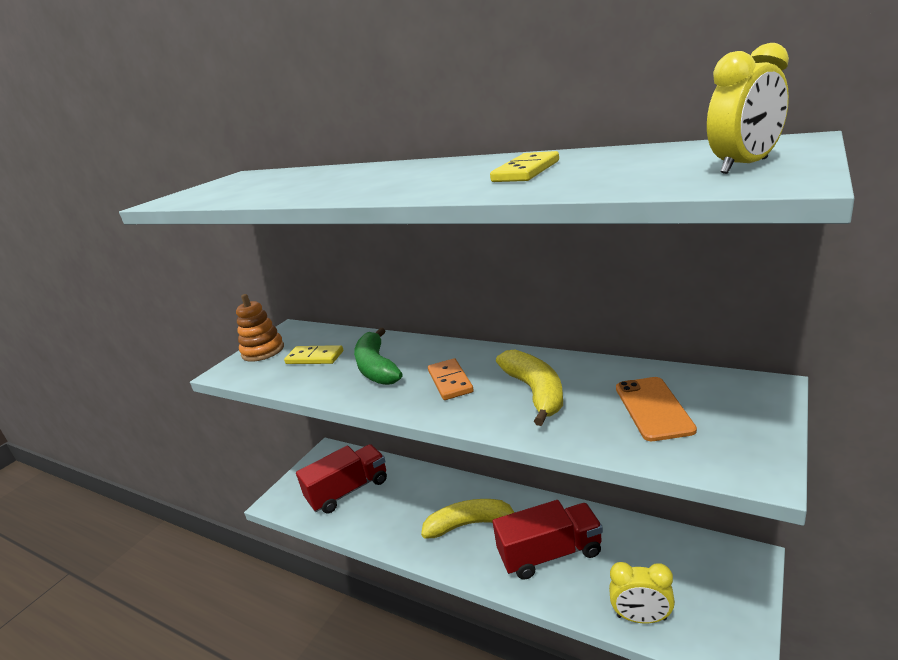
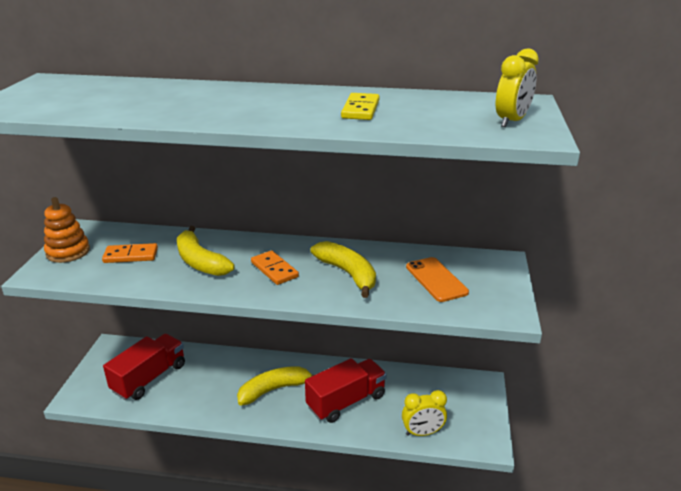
camera: 25 degrees left, 5 degrees up
yellow domino [284,345,343,364] -> orange domino [102,243,158,263]
green banana [354,328,403,385] -> yellow banana [177,226,235,276]

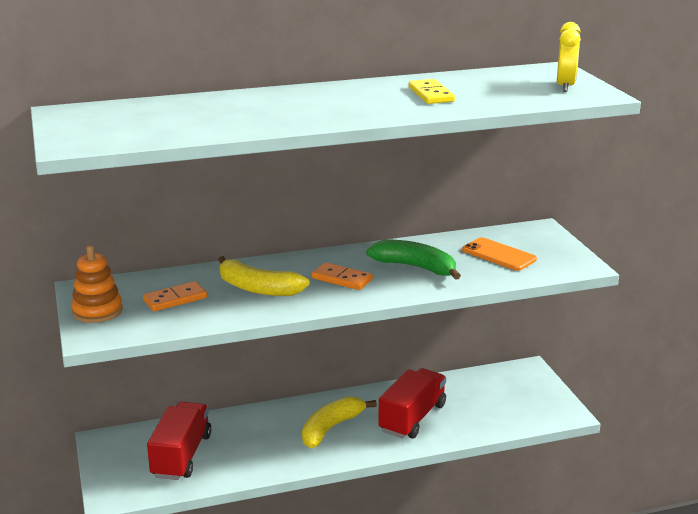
camera: 25 degrees left, 5 degrees down
yellow banana [310,241,376,298] -> green banana [366,240,461,280]
yellow clock [402,390,447,436] -> none

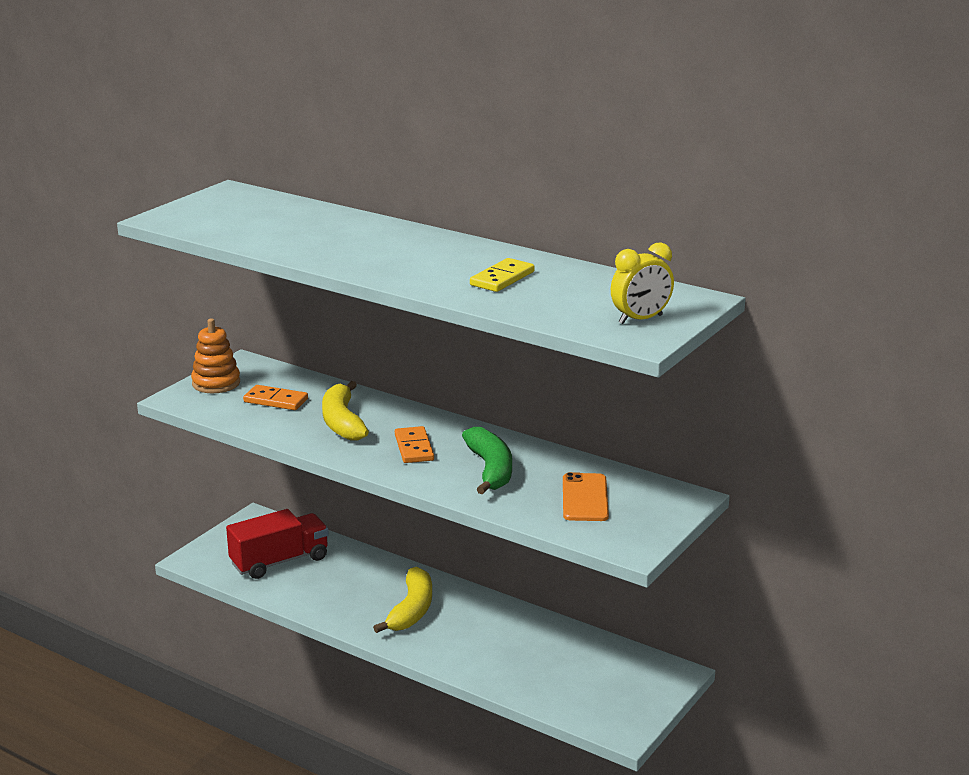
camera: 50 degrees right, 0 degrees up
yellow banana [302,396,377,448] -> yellow banana turned 105 degrees clockwise [373,567,432,633]
red truck [378,368,446,438] -> none

